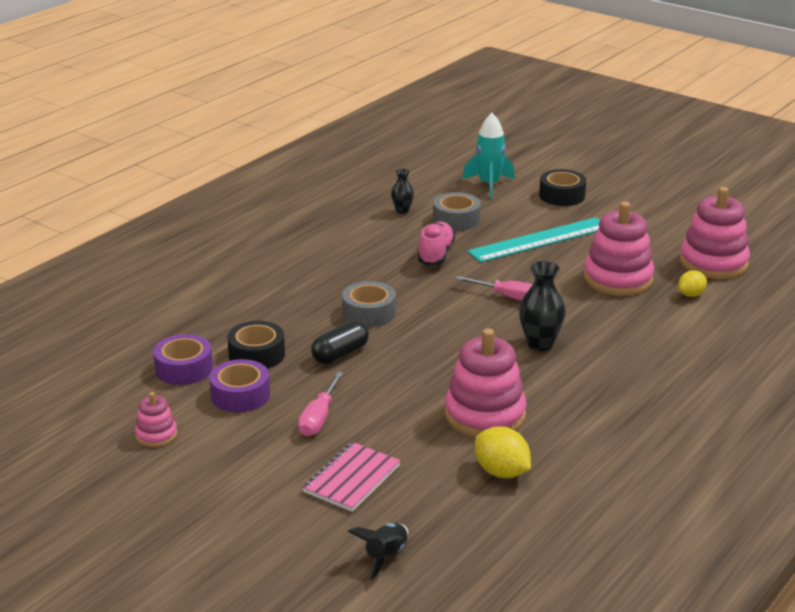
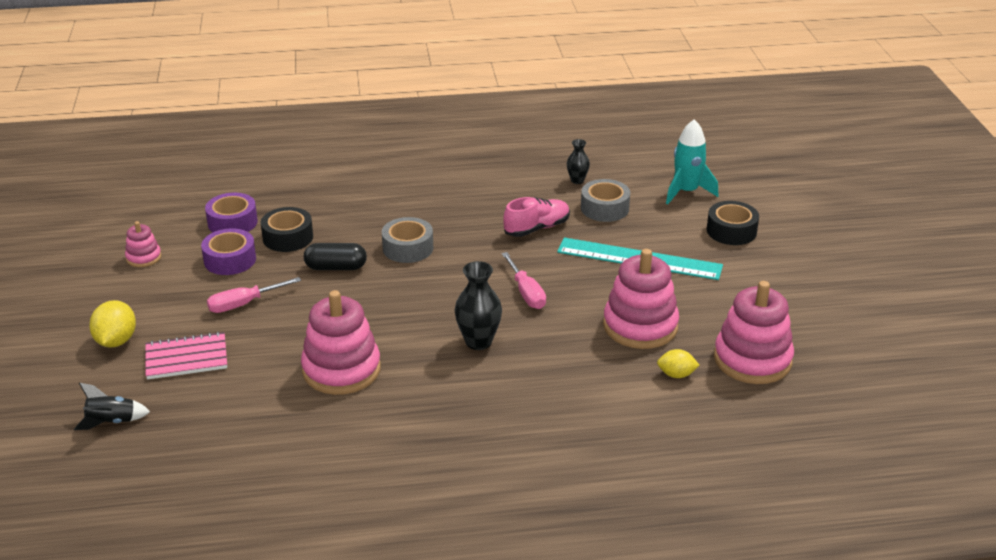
camera: 45 degrees right, 5 degrees up
yellow lemon [475,426,531,478] -> yellow lemon moved to [89,300,136,348]

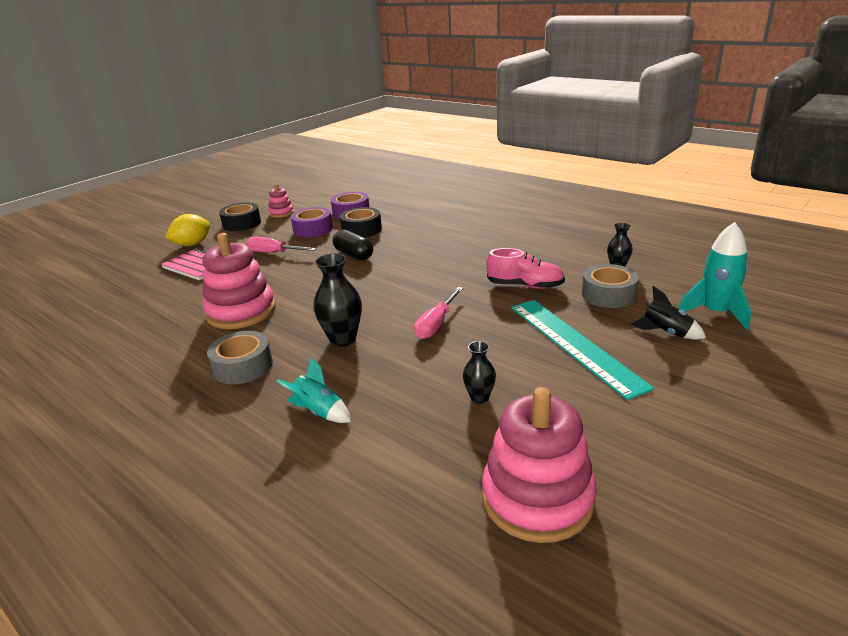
camera: 50 degrees right, 5 degrees down
black rocket [74,383,150,430] -> black rocket moved to [630,286,706,340]
grey tape [382,217,433,263] -> grey tape moved to [207,331,273,385]
pink stacking toy [603,249,679,349] -> black vase [463,341,496,404]
yellow lemon [657,349,700,378] -> none
black tape [707,201,759,245] -> black tape moved to [219,203,261,231]
none -> turquoise rocket [276,358,351,423]

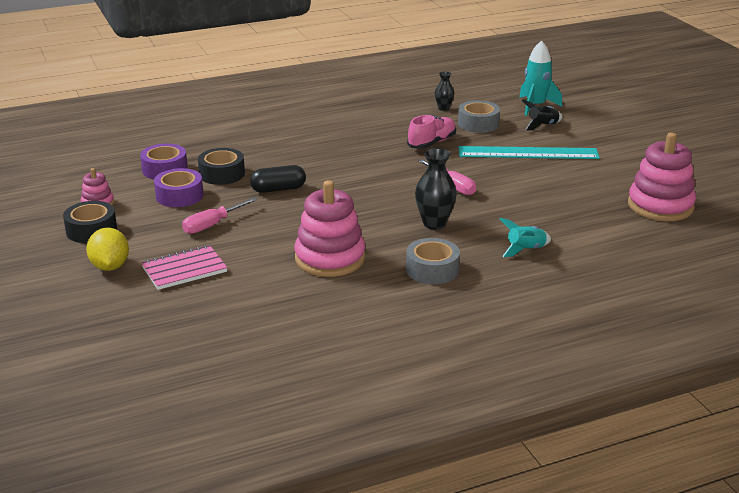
camera: 65 degrees left, 0 degrees up
black vase [463,341,496,404] -> none

